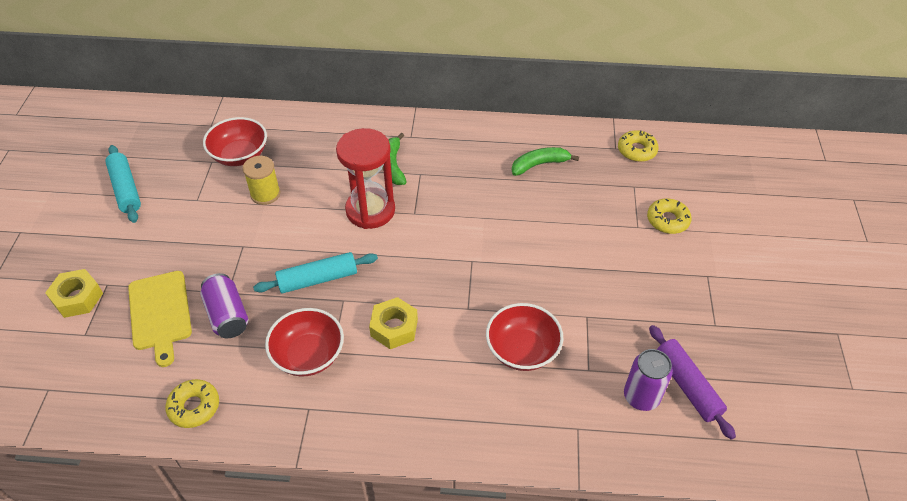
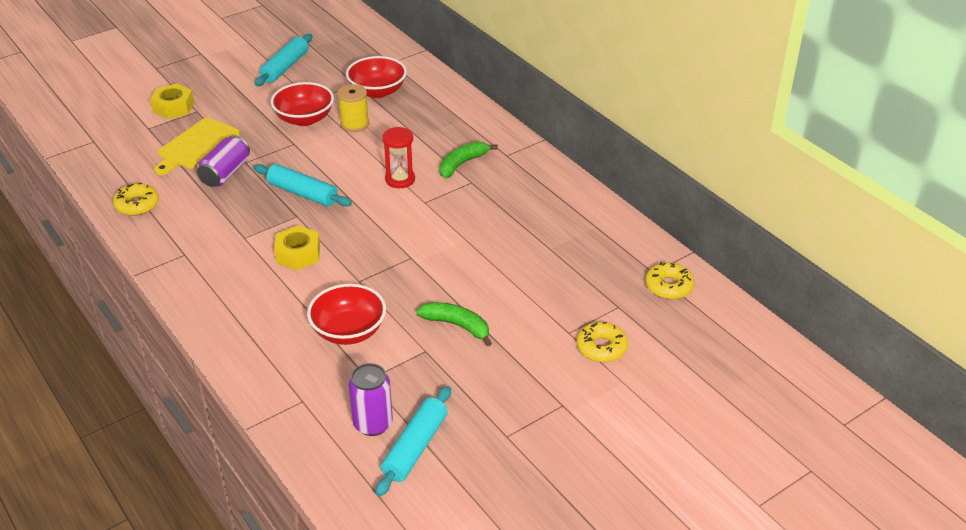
camera: 50 degrees right, 10 degrees down
red bowl [265,308,344,376] -> red bowl moved to [271,82,334,126]
red hourglass [336,128,395,229] -> red hourglass [382,127,415,188], size x0.60
green banana [512,147,579,176] -> green banana moved to [416,302,492,346]
purple rolling pin [649,325,736,440] -> turquoise rolling pin [375,386,451,497]

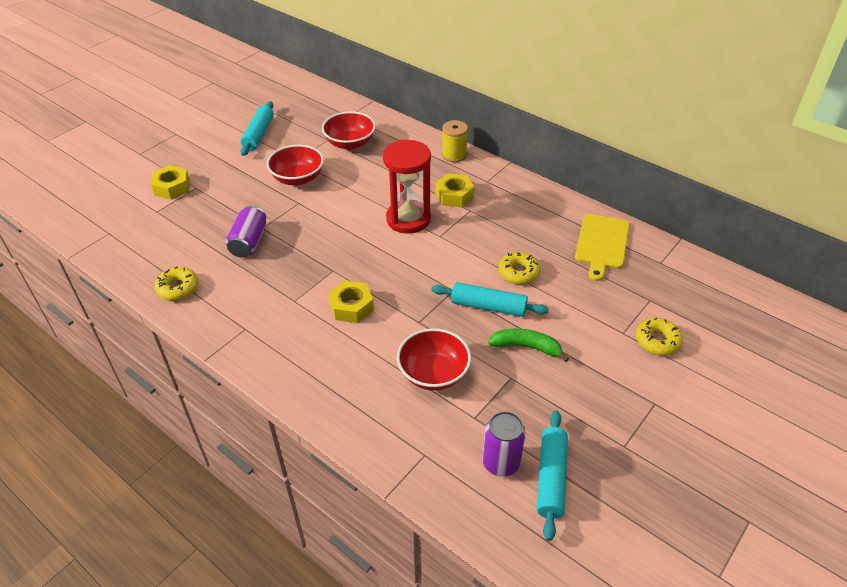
camera: 15 degrees left, 5 degrees up
yellow cutting board [154,118,240,175] -> yellow cutting board moved to [575,214,630,281]
turquoise rolling pin [254,164,352,207] -> turquoise rolling pin moved to [431,282,549,317]
yellow spool [337,84,369,132] -> yellow spool moved to [442,120,468,162]
red hourglass [382,127,415,188] -> red hourglass [383,140,431,234], size x1.67
green banana [439,141,498,179] -> yellow nut [435,173,475,207]
yellow donut [646,262,694,299] -> yellow donut moved to [499,252,541,284]

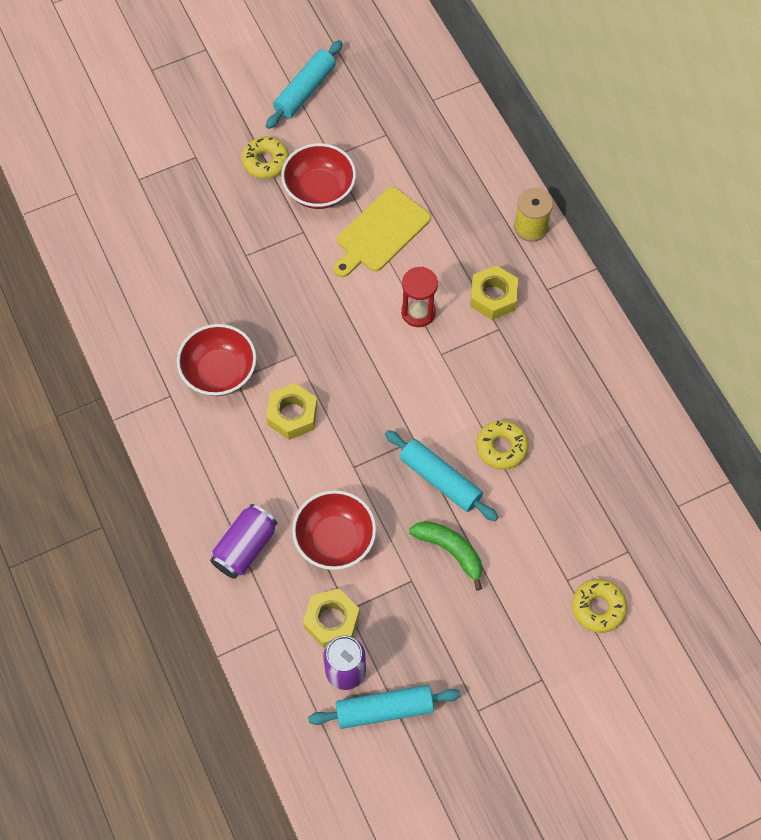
camera: 25 degrees right, 20 degrees up
yellow nut [151,165,190,200] -> yellow nut moved to [303,589,360,648]
yellow donut [154,267,199,301] -> yellow donut moved to [242,136,289,179]
purple can [226,206,266,257] -> purple can moved to [210,504,277,579]
red bowl [322,111,376,150] -> red bowl moved to [177,324,256,396]
red hourglass [383,140,431,234] -> red hourglass [401,267,438,327], size x0.60
turquoise rolling pin [537,410,568,541] -> turquoise rolling pin turned 45 degrees clockwise [308,685,461,729]
yellow cutting board [575,214,630,281] -> yellow cutting board moved to [333,187,431,277]

